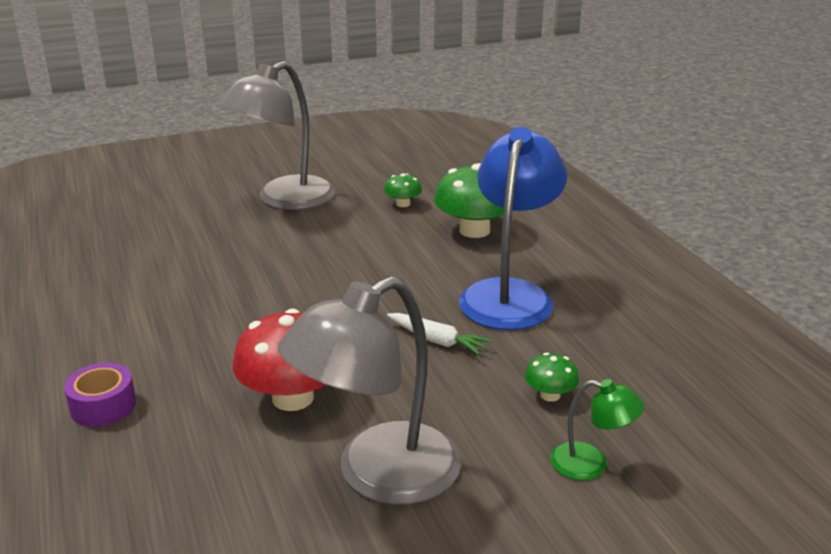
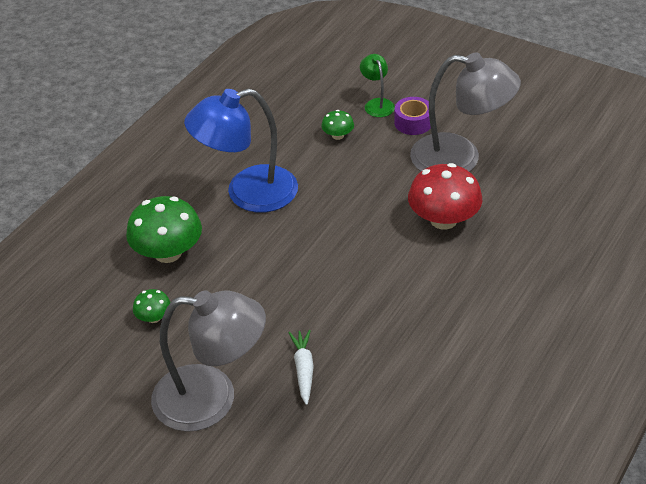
camera: 125 degrees left, 15 degrees up
purple tape [64,363,136,427] -> purple tape moved to [394,97,431,135]
white carrot [387,313,492,355] -> white carrot moved to [288,330,314,405]

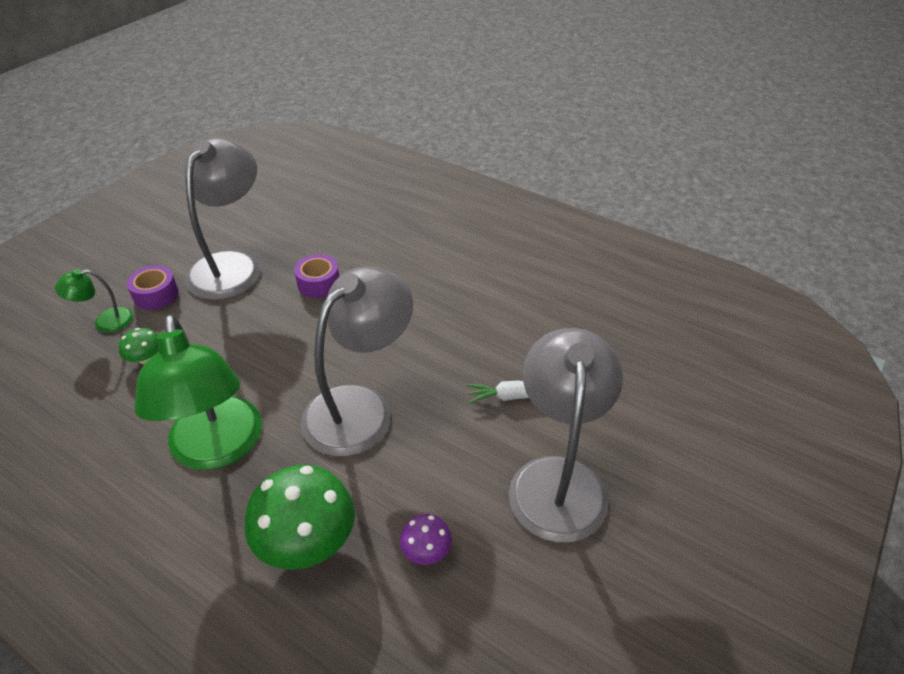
camera: 90 degrees left, 0 degrees up
green mushroom [133,289,171,323] -> purple mushroom [400,514,452,565]
blue lamp [184,88,298,213] -> green lamp [134,315,262,470]
red mushroom [408,163,482,230] -> purple tape [294,254,339,298]
none -> grey lamp [301,266,413,457]

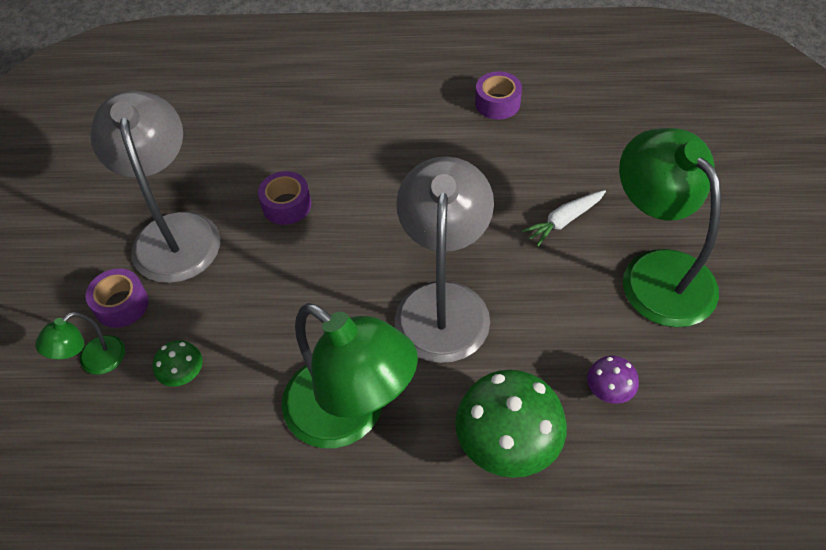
camera: 30 degrees left, 10 degrees up
grey lamp [509,328,623,543] -> green lamp [619,128,721,327]
none -> purple tape [475,71,522,120]

